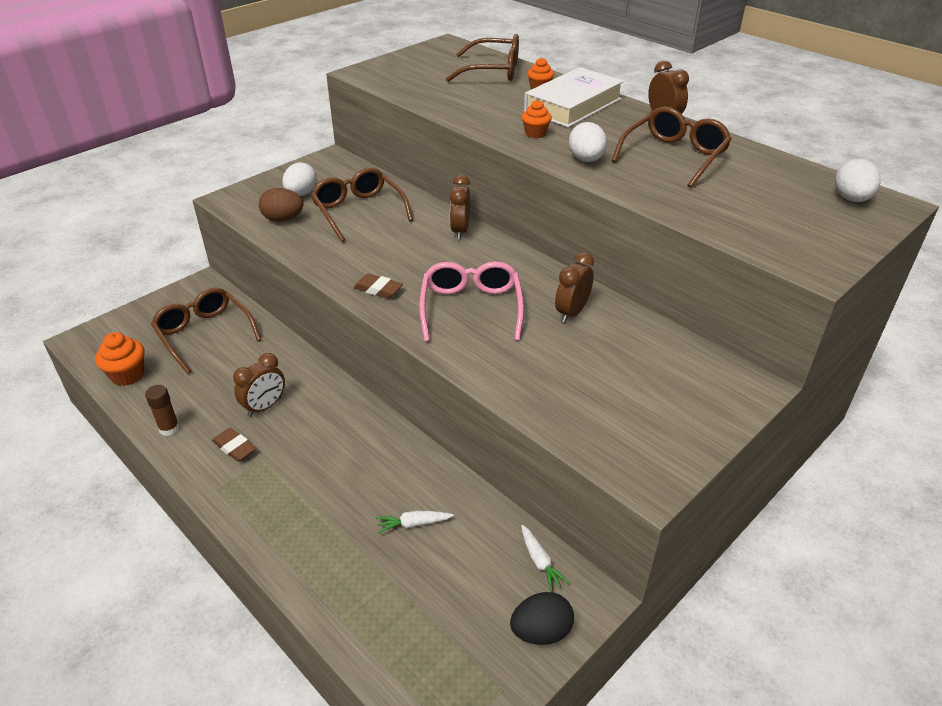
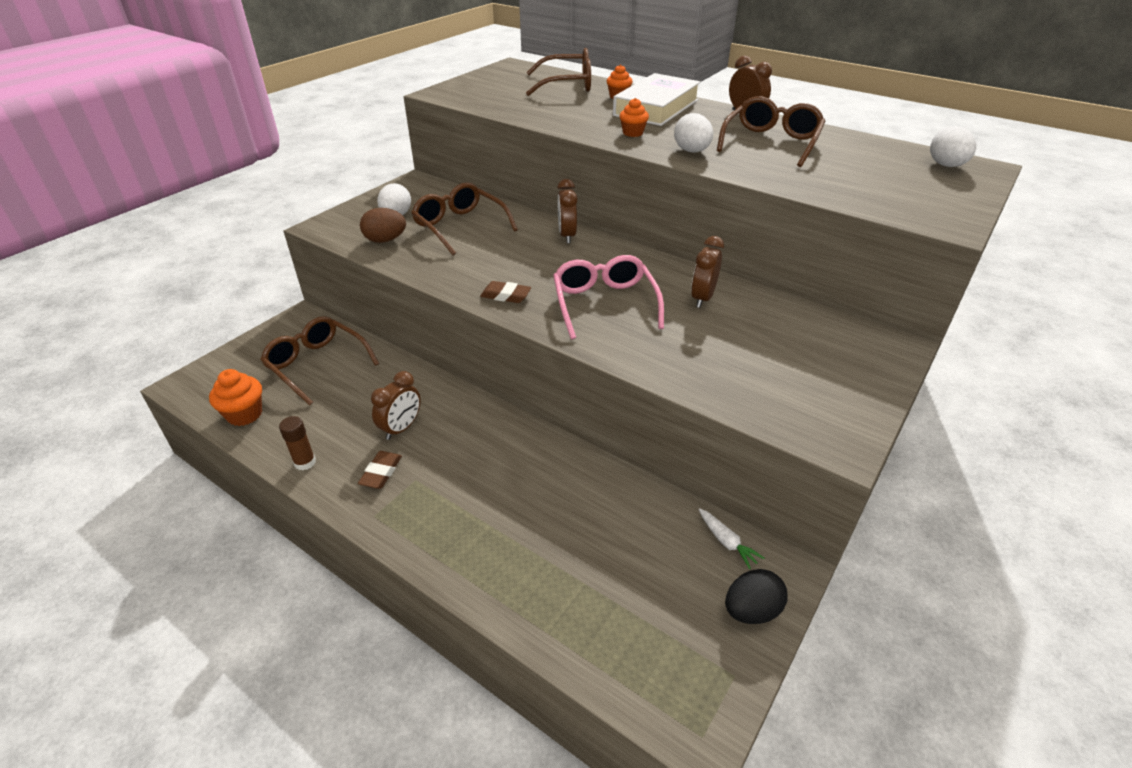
camera: 10 degrees left, 0 degrees up
brown eraser [212,428,256,462] -> brown eraser turned 75 degrees clockwise [358,451,402,489]
white carrot [376,511,454,534] -> none

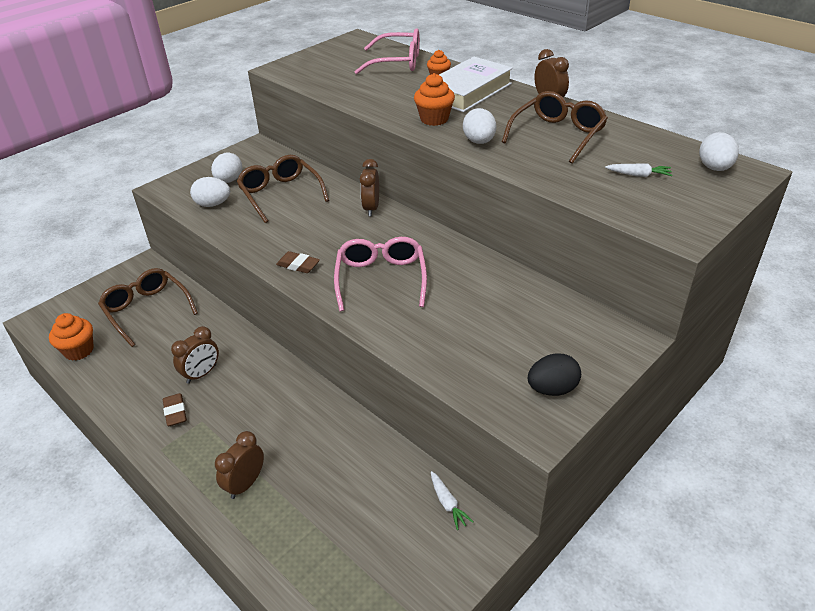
camera: 10 degrees right, 0 degrees up
brown glue stick [279,416,316,470] -> none
brown eraser [358,451,402,489] -> brown eraser turned 45 degrees counterclockwise [163,393,187,426]
brown egg [360,208,406,243] -> white egg [190,177,230,207]
brown glasses [526,48,591,96] -> pink glasses [355,28,420,74]
orange cupcake [620,98,649,137] -> orange cupcake [414,73,455,126], size x1.52
brown clock [691,236,724,308] -> brown clock moved to [215,431,264,499]
black egg [725,569,788,624] -> black egg moved to [528,353,581,396]
none -> white carrot [605,164,672,177]

